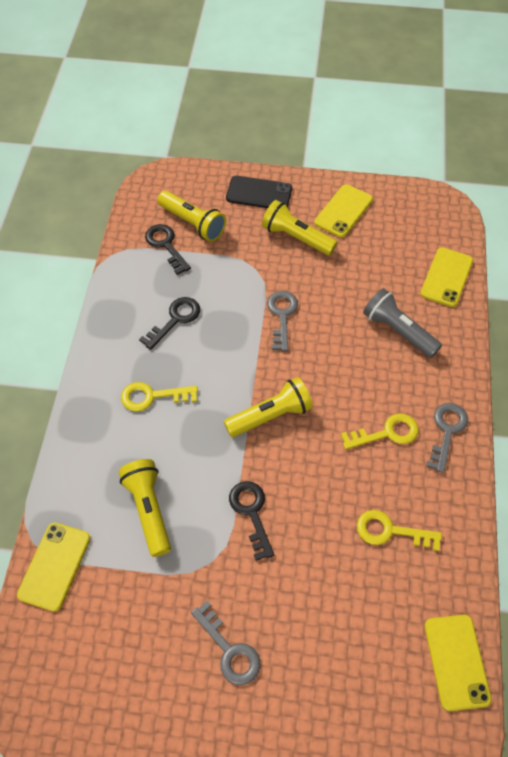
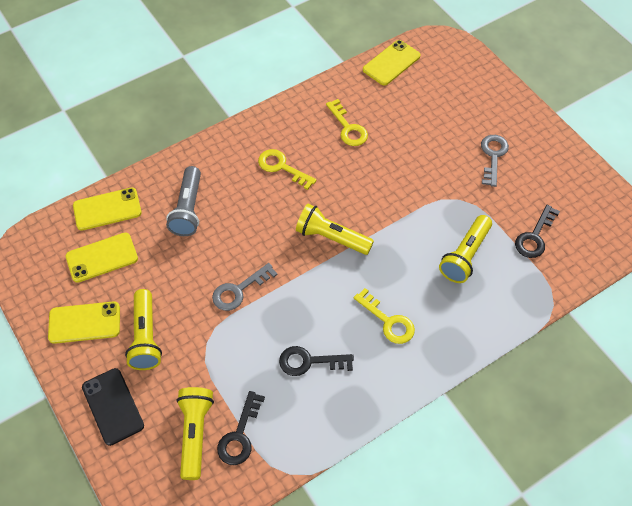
camera: 130 degrees left, 0 degrees up
yellow phone [17,522,91,612] -> yellow phone moved to [65,232,138,283]
black key [229,481,274,561] -> black key moved to [515,205,560,258]
grey key [426,403,468,473] -> none

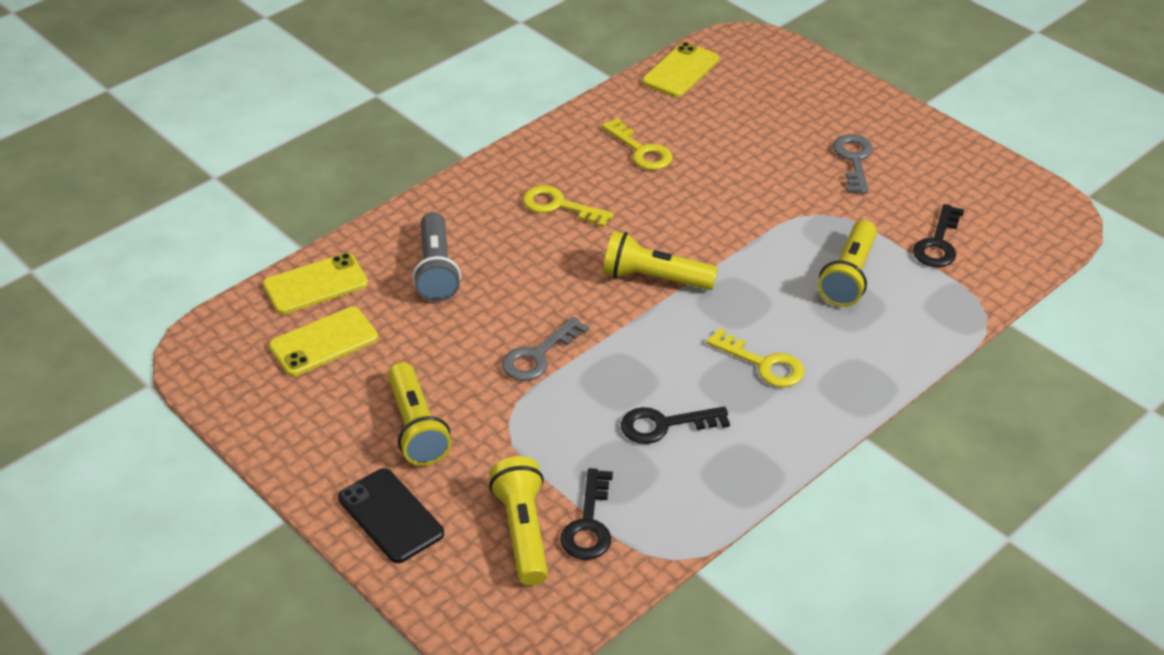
camera: 10 degrees left, 15 degrees down
yellow phone [48,301,120,344] -> none

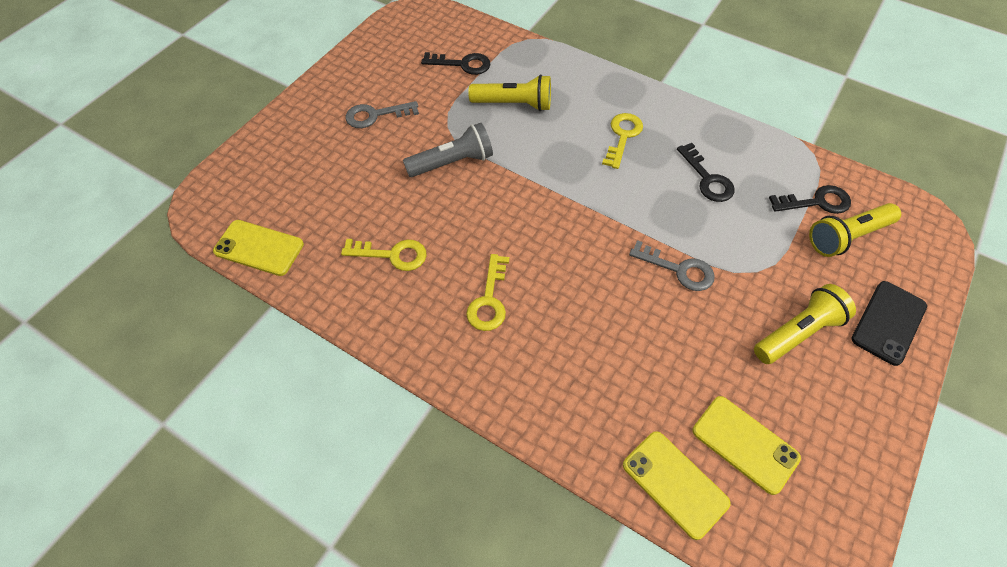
camera: 105 degrees left, 15 degrees up
grey flashlight [412,212,461,302] -> grey flashlight moved to [403,123,493,177]
yellow key [602,118,673,170] -> yellow key turned 60 degrees clockwise [341,239,427,271]
yellow flashlight [603,231,718,290] -> none

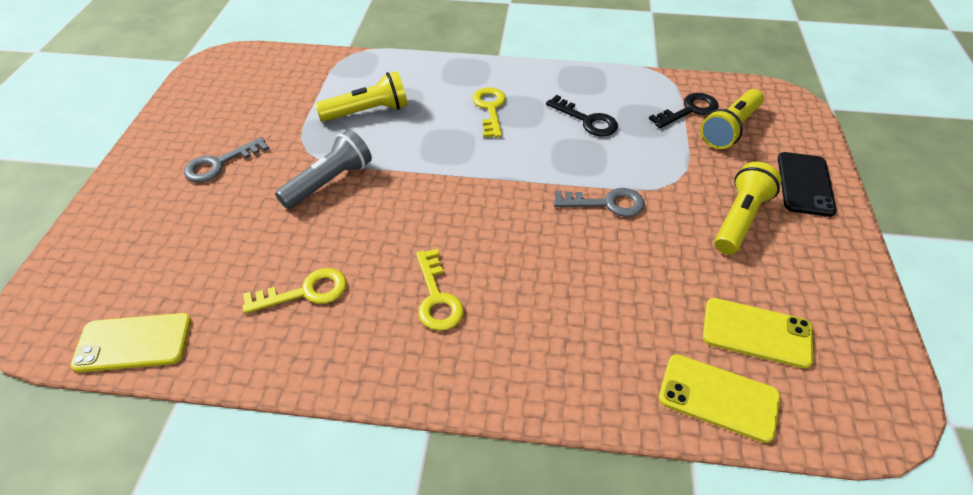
camera: 25 degrees left, 10 degrees down
black key [421,52,491,75] -> none

